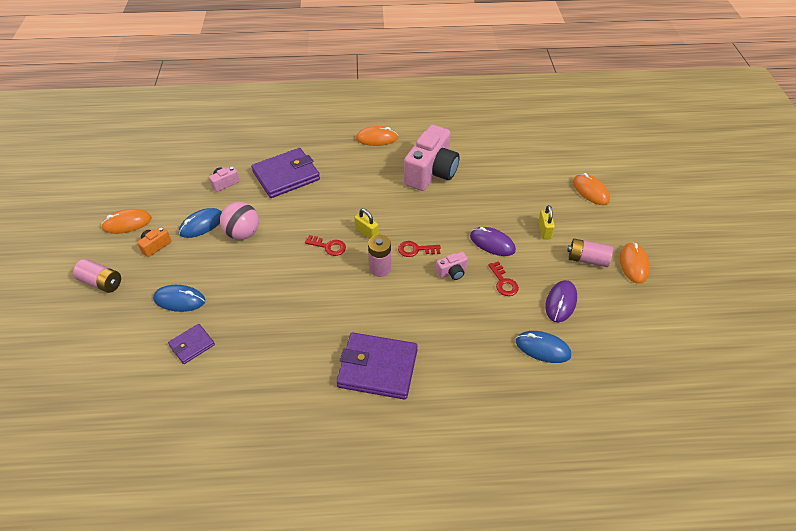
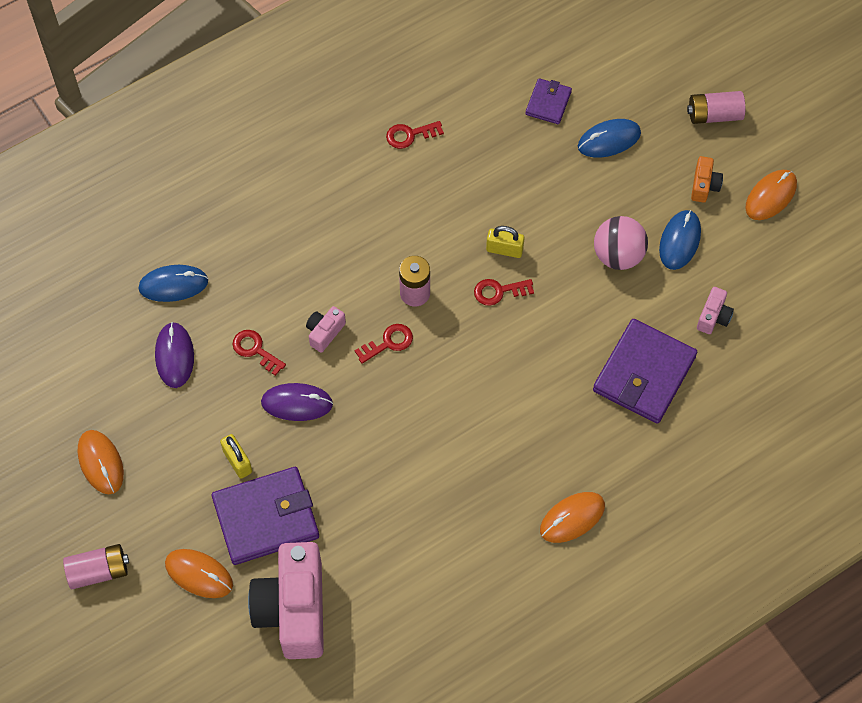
camera: 150 degrees right, 15 degrees up
purple wallet [336,333,418,400] -> purple wallet moved to [212,467,319,565]
yellow padlock [355,209,379,239] -> yellow padlock moved to [486,226,524,258]
pink camera [404,125,460,191] -> pink camera moved to [248,542,324,659]
pink battery [567,239,613,267] -> pink battery moved to [63,544,129,589]
none -> red key [386,121,444,149]

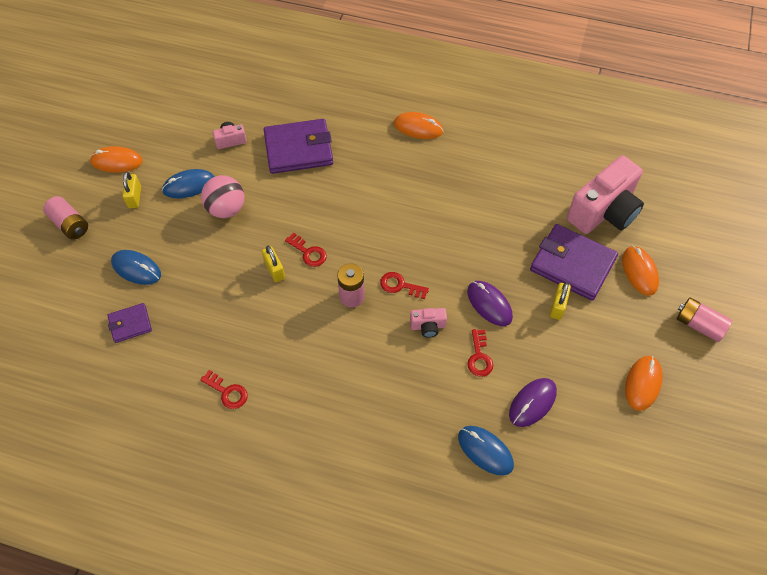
camera: 130 degrees left, 5 degrees down
orange camera [691,156,723,203] -> yellow padlock [122,172,141,208]

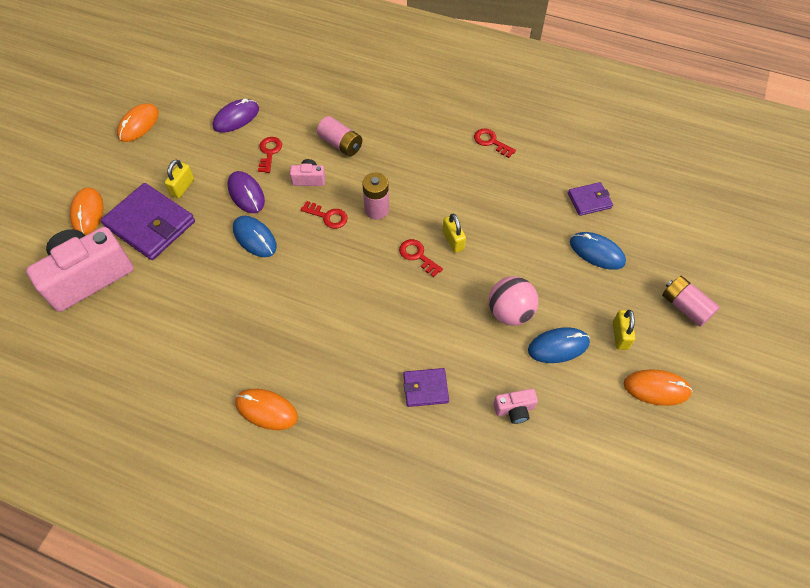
camera: 175 degrees left, 0 degrees up
purple wallet [264,119,333,174] -> purple wallet [403,368,449,407], size x0.52
blue mouse [458,426,514,476] -> blue mouse moved to [233,216,277,257]
pink battery [676,297,732,342] -> pink battery moved to [317,116,362,156]

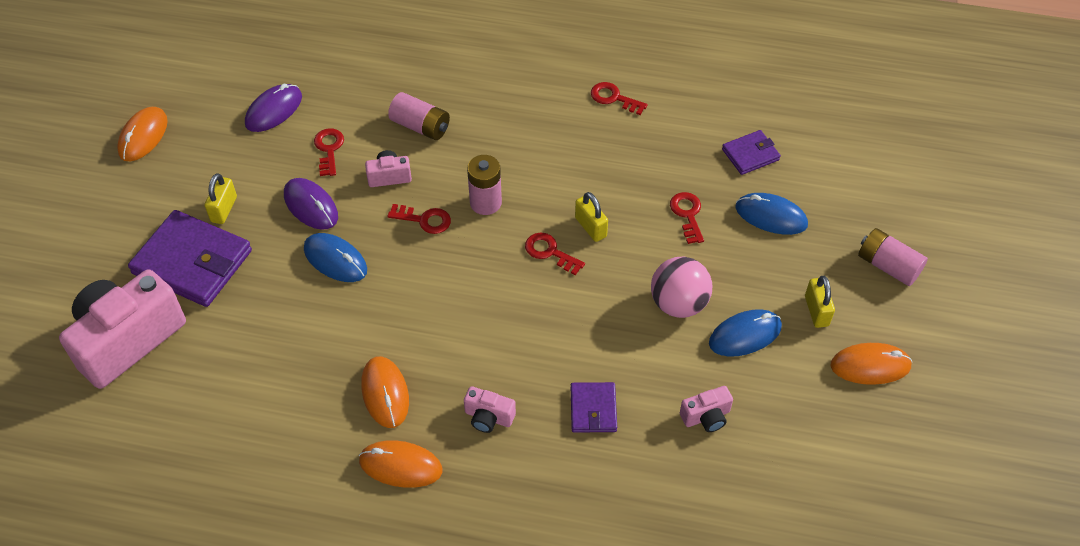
camera: 10 degrees left, 5 degrees down
orange mouse [70,187,104,235] -> orange mouse moved to [361,356,409,428]
purple wallet [403,368,449,407] -> purple wallet turned 75 degrees counterclockwise [571,382,617,433]
none -> pink camera [464,386,516,433]
none -> red key [670,192,704,244]

